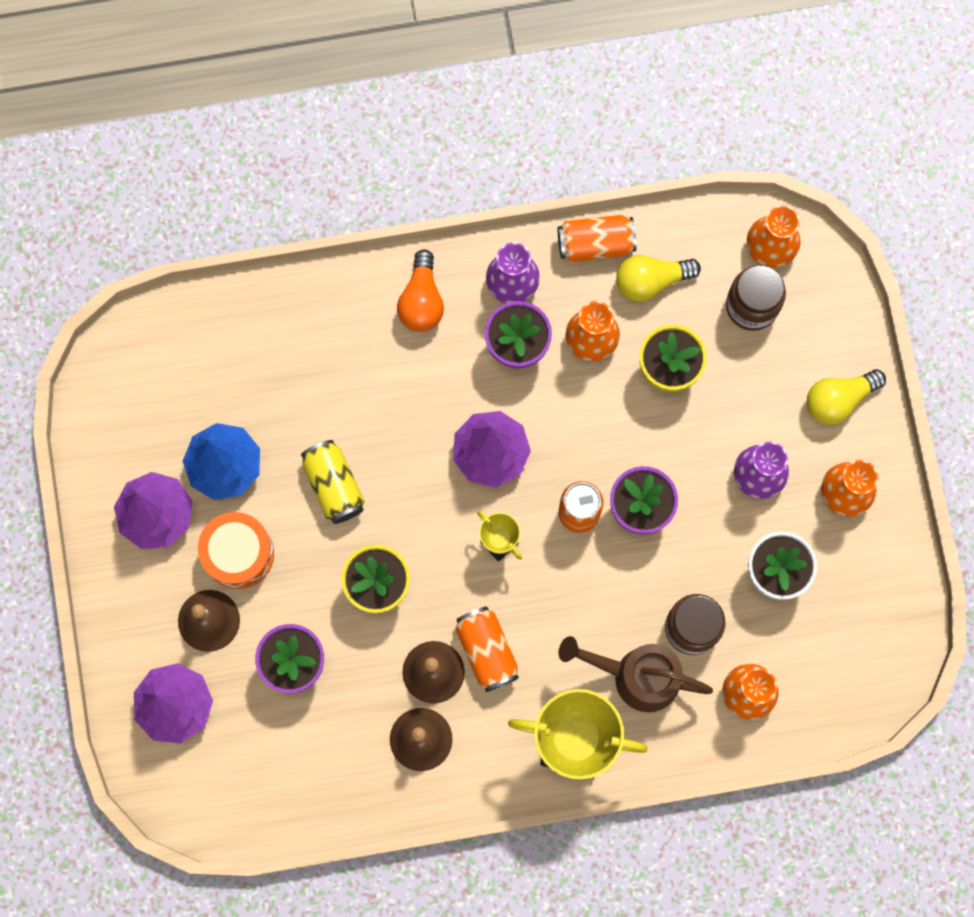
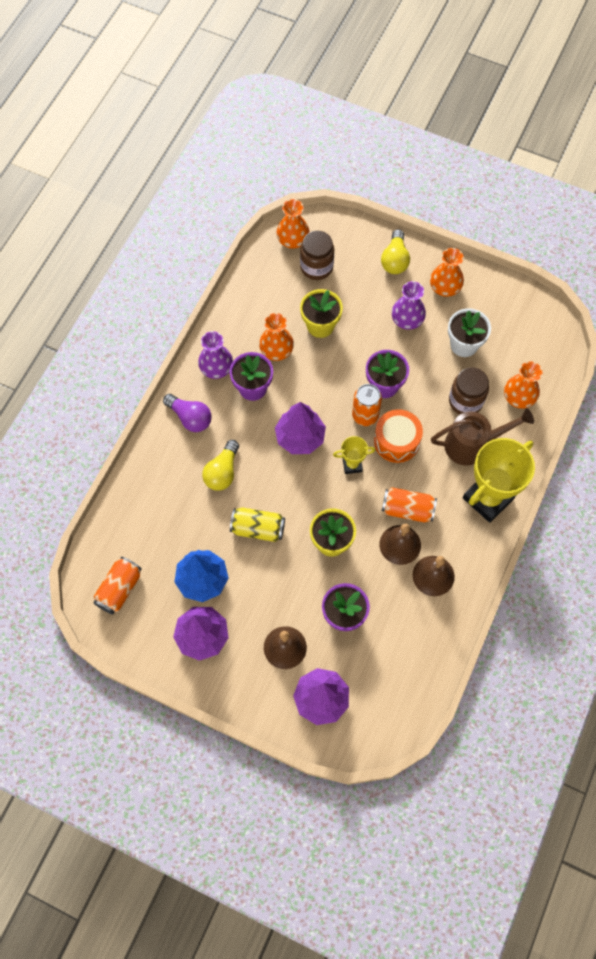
camera: 55 degrees left, 10 degrees down
orange drum [198,512,274,589] -> orange drum moved to [374,409,423,463]
orange light bulb [397,249,444,332] -> purple light bulb [163,394,212,432]
orange can [558,215,637,262] -> orange can moved to [93,557,142,615]
brown watering can [558,636,713,712] -> brown watering can turned 150 degrees counterclockwise [431,408,534,466]
yellow light bulb [616,255,701,302] -> yellow light bulb moved to [202,440,239,491]

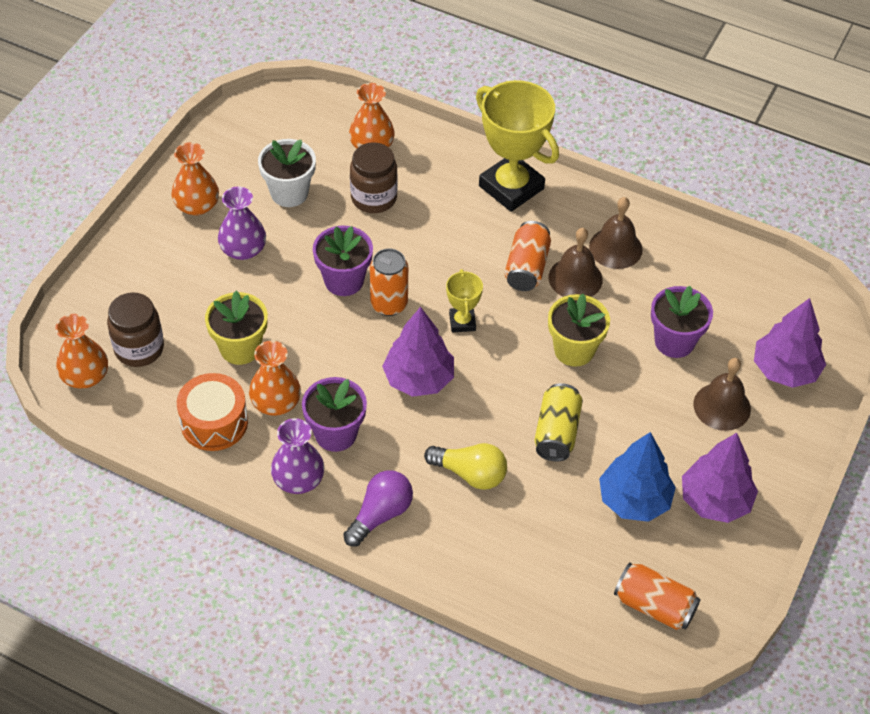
camera: 90 degrees left, 15 degrees down
orange drum [374,409,423,463] -> orange drum moved to [177,373,248,451]
yellow light bulb [381,229,410,274] -> none
brown watering can [431,408,534,466] -> none

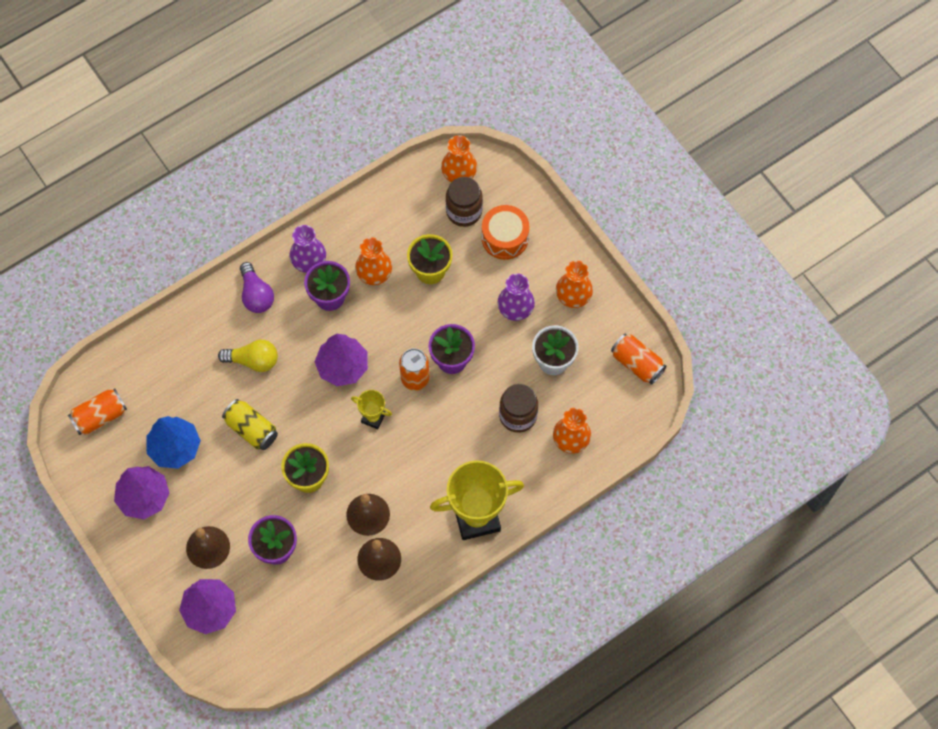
camera: 120 degrees right, 15 degrees up
orange drum [177,373,248,451] -> orange drum moved to [482,205,529,260]
yellow light bulb [424,443,507,490] -> yellow light bulb turned 135 degrees counterclockwise [218,340,278,372]
orange can [505,221,551,291] -> orange can moved to [611,334,667,385]

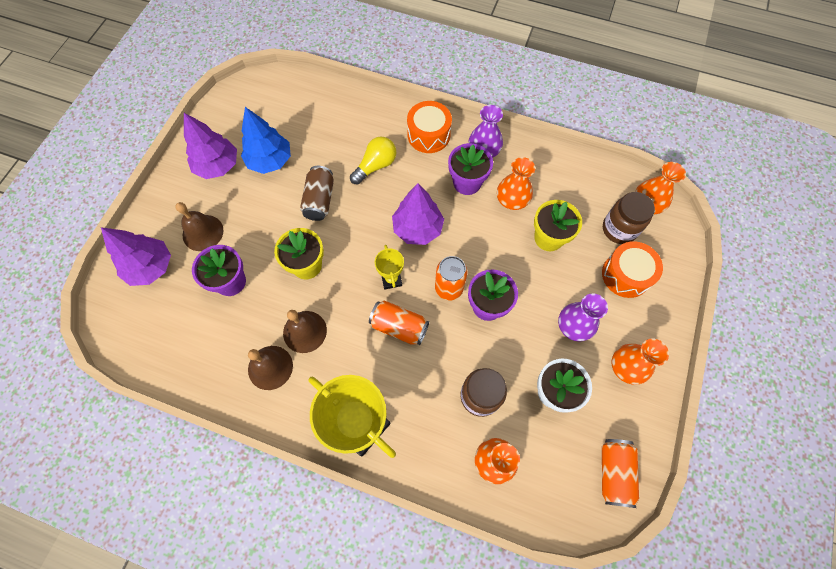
camera: 55 degrees right, 0 degrees up
orange can [68,388,127,435] -> orange can moved to [369,300,429,345]
yellow light bulb [218,340,278,372] -> yellow light bulb turned 105 degrees counterclockwise [350,137,396,184]
yellow can [222,399,278,450] -> brown can [300,166,334,221]
purple light bulb [240,262,274,313] -> orange drum [407,101,452,153]

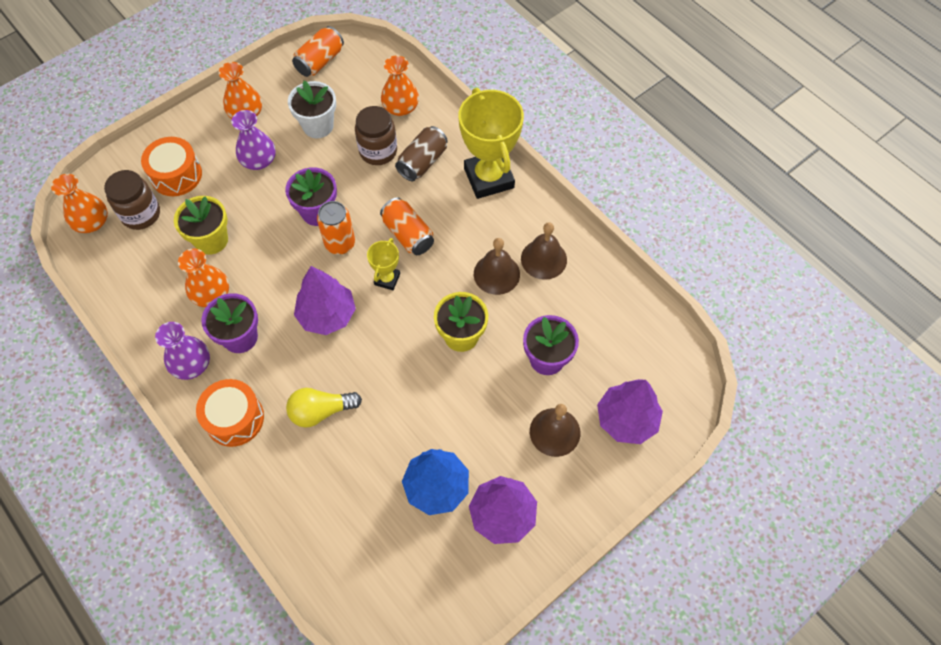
camera: 150 degrees left, 5 degrees down
brown can [300,166,334,221] -> brown can moved to [395,126,448,181]

